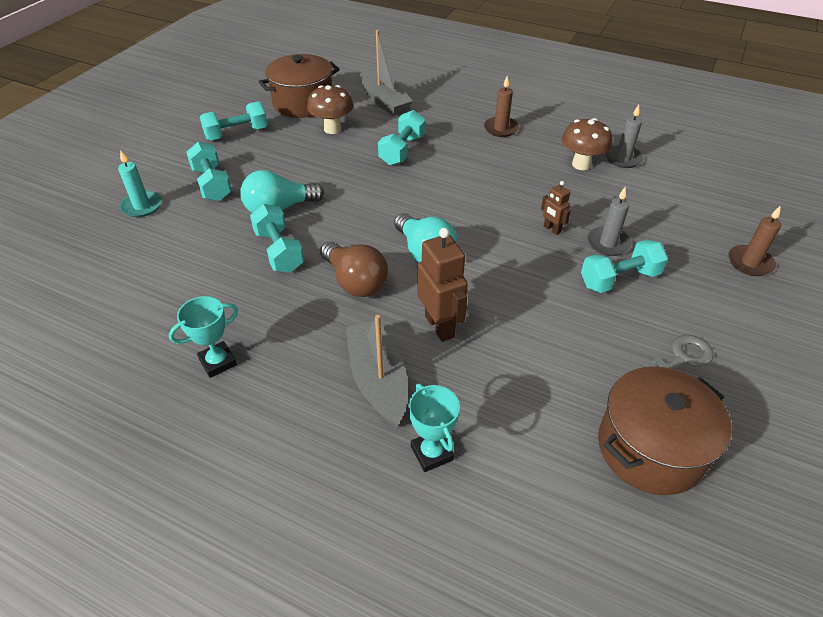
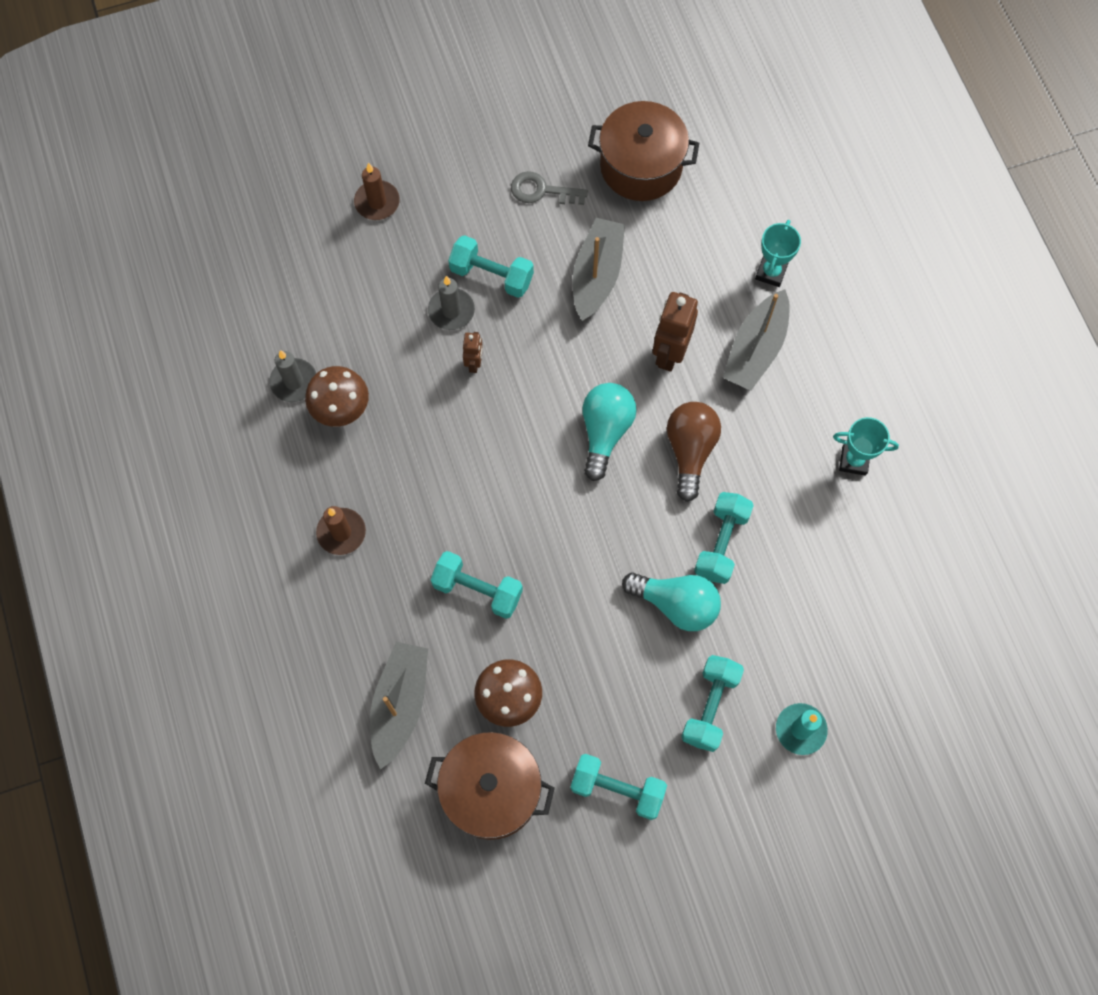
camera: 135 degrees left, 25 degrees up
turquoise dumbbell [378,110,426,165] -> turquoise dumbbell turned 45 degrees clockwise [431,551,523,619]
none -> grey boat [573,218,625,321]

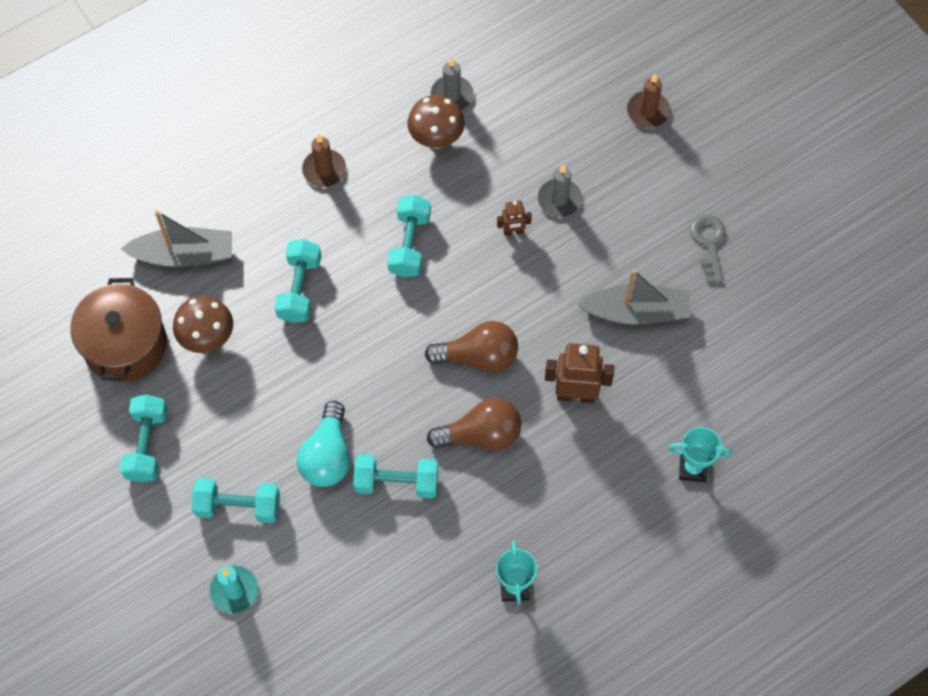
camera: 75 degrees right, 5 degrees down
turquoise dumbbell [448,235,534,298] -> turquoise dumbbell moved to [387,195,431,278]
turquoise light bulb [583,383,637,481] -> brown light bulb [425,321,518,373]
brown pot [588,101,699,201] -> none
grey boat [723,289,790,391] -> none

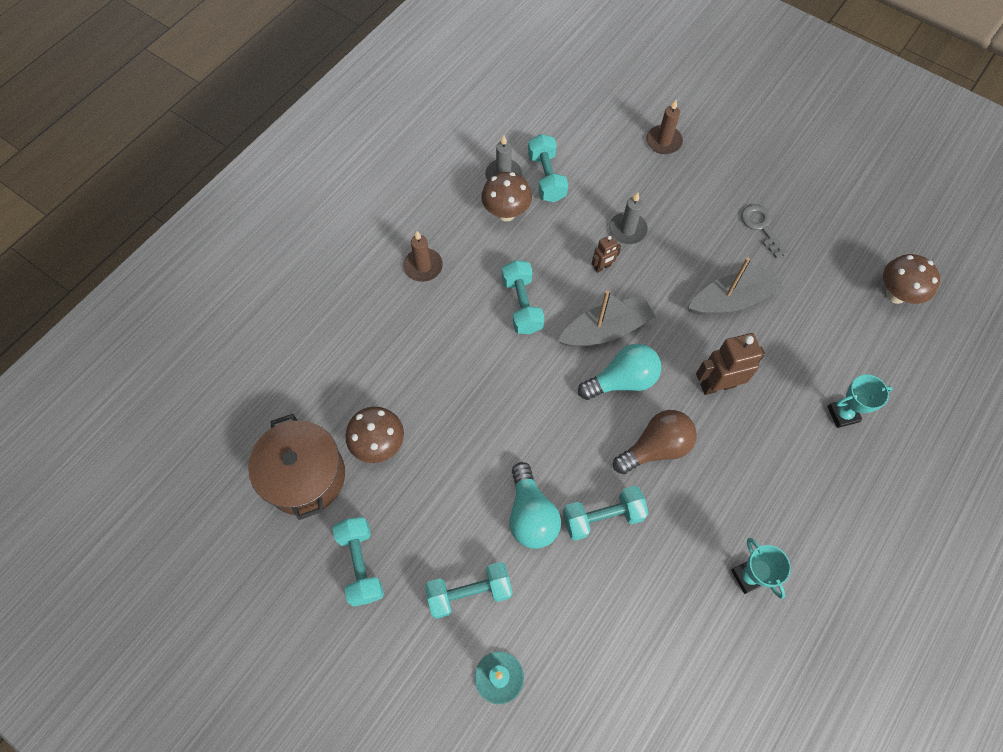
camera: 20 degrees left, 0 degrees up
grey boat [121,210,232,267] -> grey boat moved to [558,290,656,347]
turquoise dumbbell [274,239,321,323] -> turquoise dumbbell moved to [528,134,568,202]
brown light bulb [425,321,518,373] -> turquoise light bulb [578,344,661,400]
none -> brown mushroom [883,254,940,304]

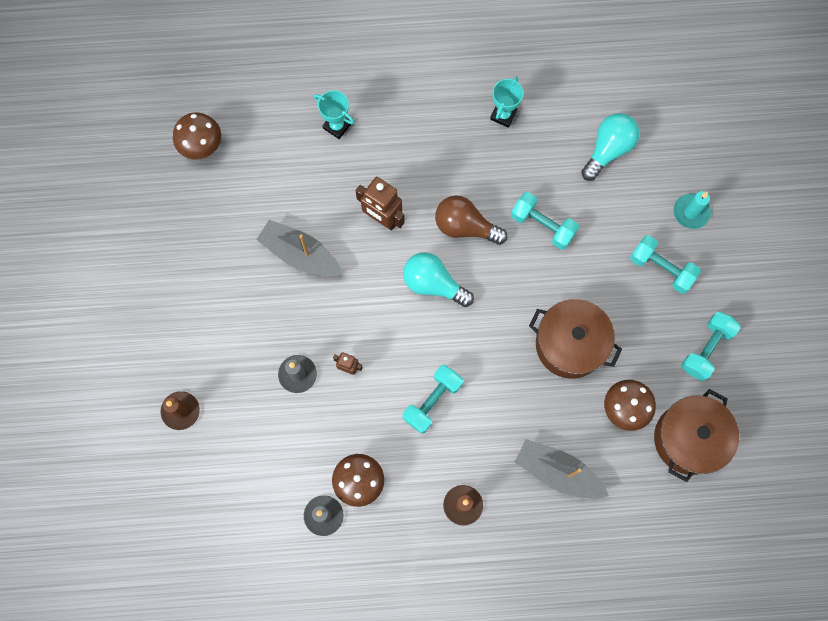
camera: 130 degrees left, 10 degrees up
turquoise light bulb [509,462,561,549] -> turquoise light bulb moved to [581,113,639,181]
turquoise dumbbell [528,134,568,202] -> none
grey boat [558,290,656,347] -> grey boat moved to [515,439,609,499]
grey key [741,204,789,258] -> none
none -> brown pot [529,299,622,379]

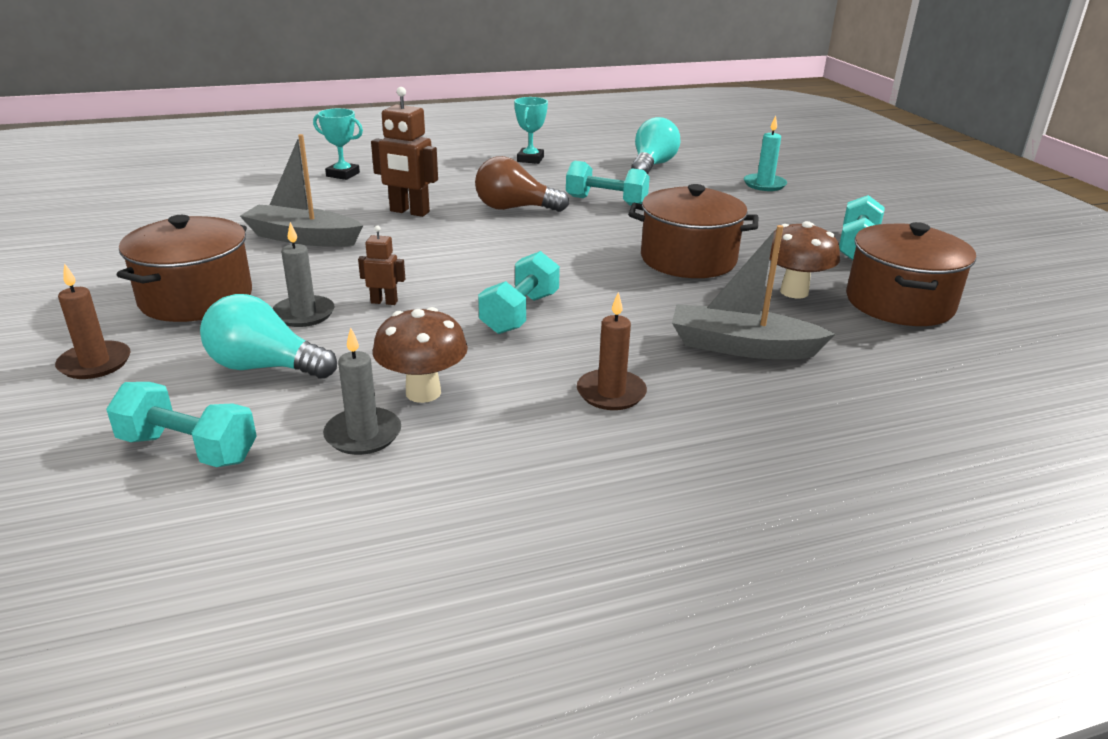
camera: 15 degrees left, 45 degrees down
brown mushroom [173,113,221,159] -> none
turquoise light bulb [403,252,474,307] -> turquoise light bulb moved to [200,294,337,379]
turquoise dumbbell [630,235,701,294] -> turquoise dumbbell moved to [106,382,257,467]
none -> brown pot [117,215,252,322]

